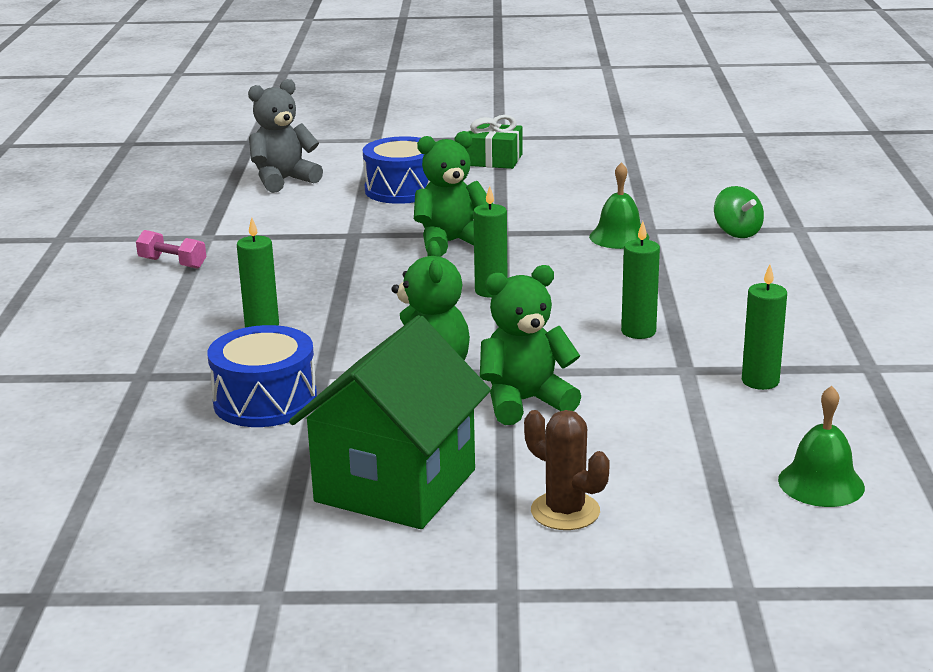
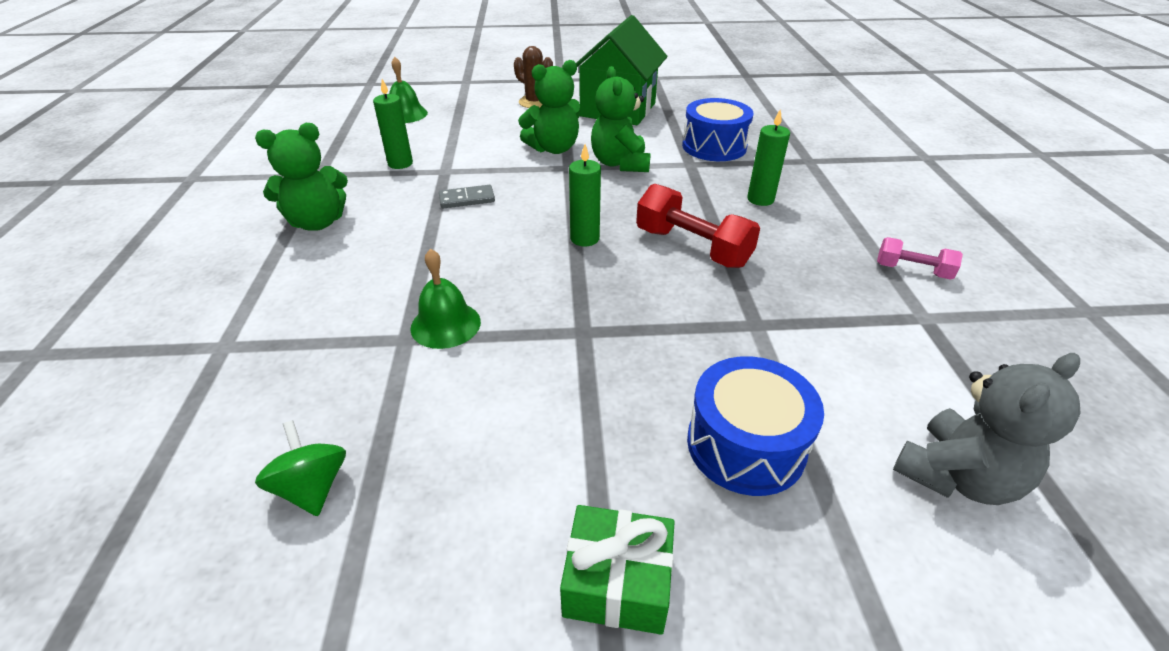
camera: 175 degrees right, 15 degrees up
green teddy bear [414,131,493,257] -> green teddy bear moved to [255,123,348,231]
green candle [621,221,660,339] -> grey domino [439,185,495,209]
green spinning top [714,186,764,238] -> green spinning top moved to [255,420,346,516]
none -> red dumbbell [636,184,760,268]

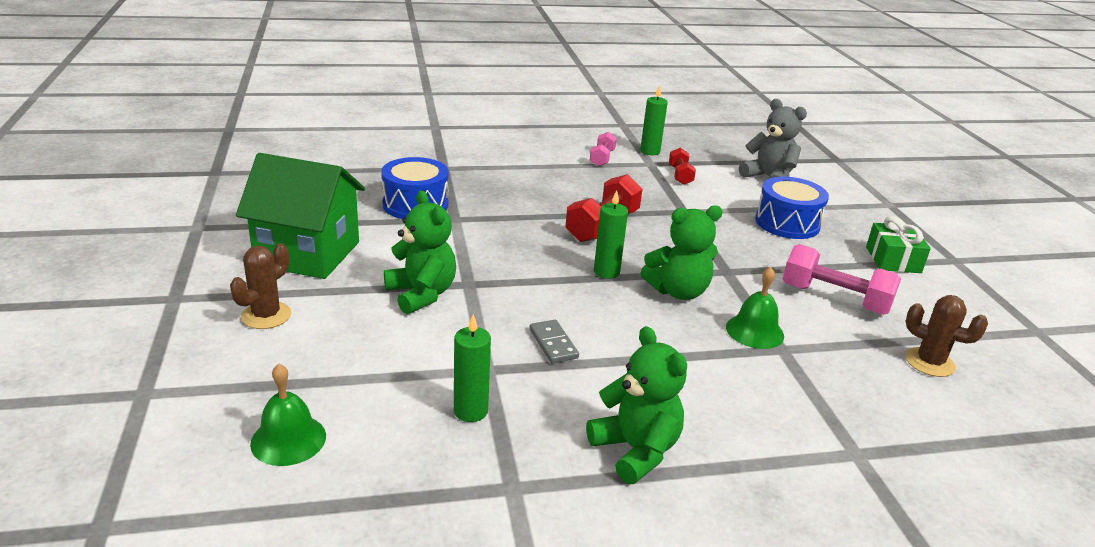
camera: 100 degrees left, 10 degrees down
green spinning top [255,420,346,516] -> brown cactus [905,295,988,377]
green teddy bear [591,66,651,172] -> green teddy bear moved to [641,205,723,300]
green candle [747,109,790,206] -> green candle moved to [640,85,668,155]
none -> red dumbbell [669,148,696,185]
none -> pink dumbbell [783,244,901,315]

